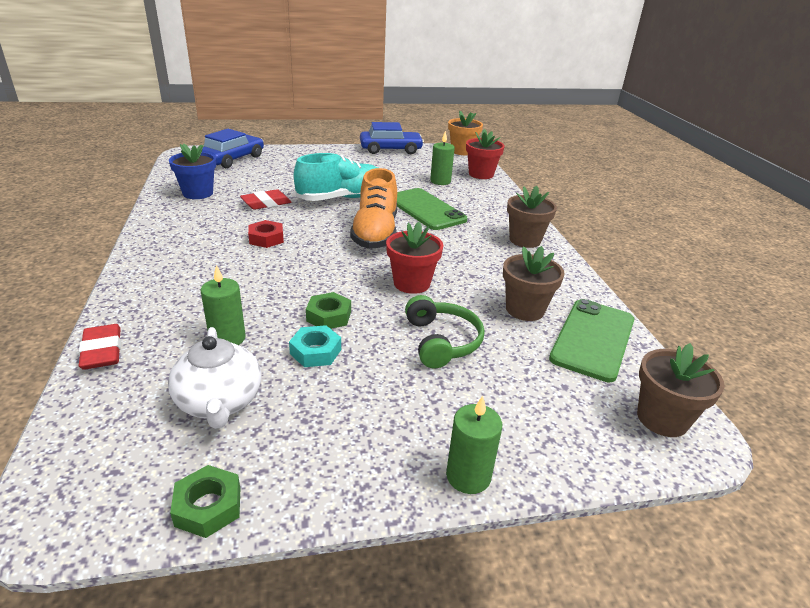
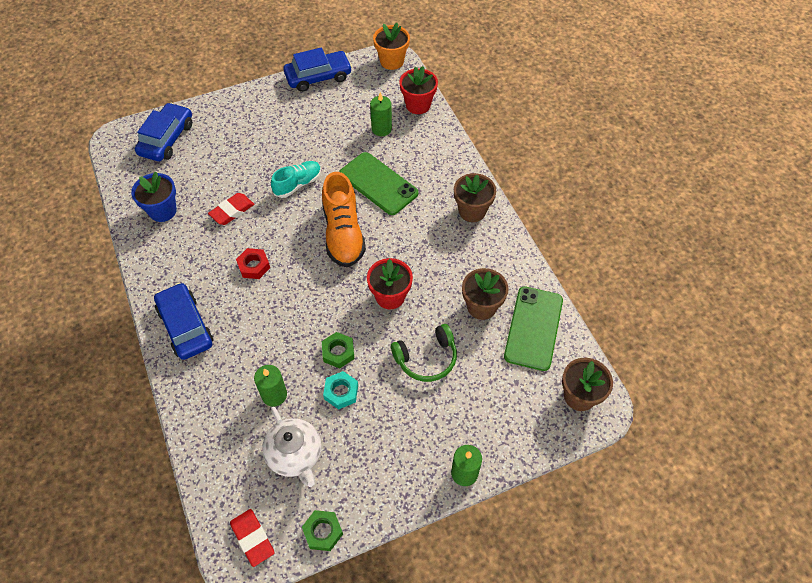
camera: 10 degrees left, 25 degrees up
red eraser [79,324,121,370] -> red eraser moved to [230,509,274,567]
turquoise shoe [294,153,378,201] -> turquoise shoe [271,161,321,198], size x0.62
green headphones [405,295,484,368] -> green headphones turned 90 degrees clockwise [391,324,457,382]
none -> blue car [154,283,213,360]

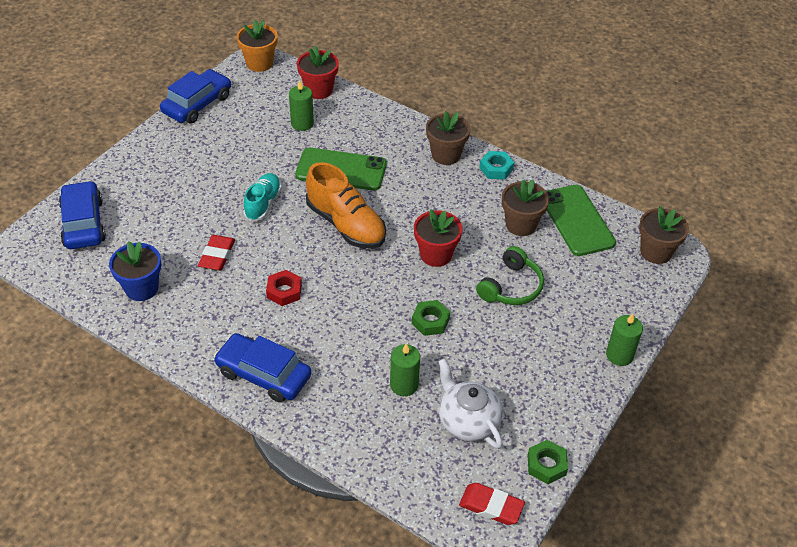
camera: 35 degrees left, 10 degrees down
white teapot [262,407,322,487] -> white teapot turned 150 degrees counterclockwise [438,358,503,449]
turquoise nut [323,371,358,410] -> turquoise nut moved to [480,151,514,180]

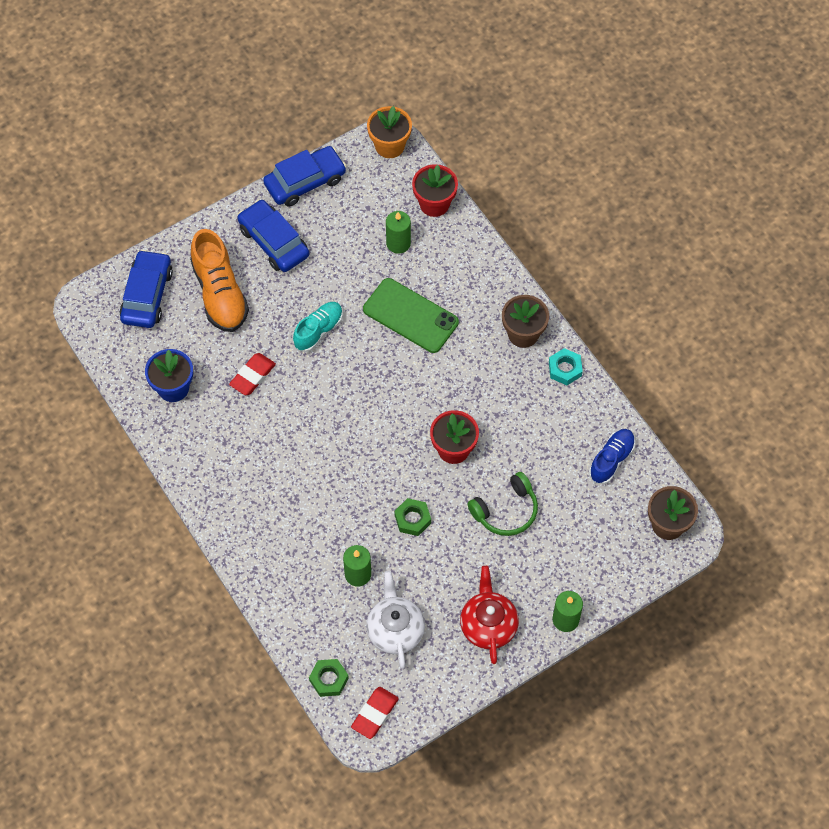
camera: 25 degrees right, 15 degrees up
blue car [214,333,311,403] -> blue car moved to [238,199,309,272]
red nut [266,270,302,306] -> none
orange shoe [306,162,386,249] -> orange shoe moved to [190,229,249,332]
red eraser [459,483,525,525] -> red eraser turned 75 degrees clockwise [351,687,399,739]
brown flower pot [502,179,549,236] -> none
green nut [528,440,568,484] -> green nut moved to [309,659,349,697]
green phone [546,185,616,256] -> blue shoe [589,429,635,484]
none -> red teapot [460,566,519,664]

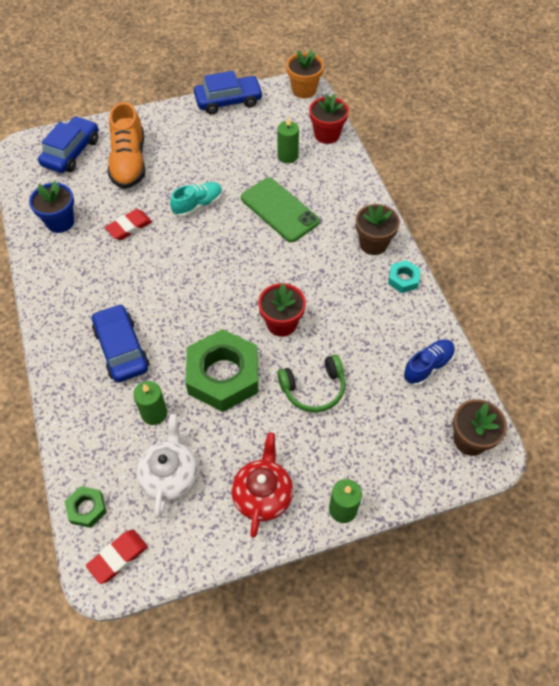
camera: 15 degrees right, 5 degrees down
blue car [238,199,309,272] -> blue car moved to [92,304,149,383]
green nut [394,498,431,536] -> green nut [185,329,258,412], size x2.18

